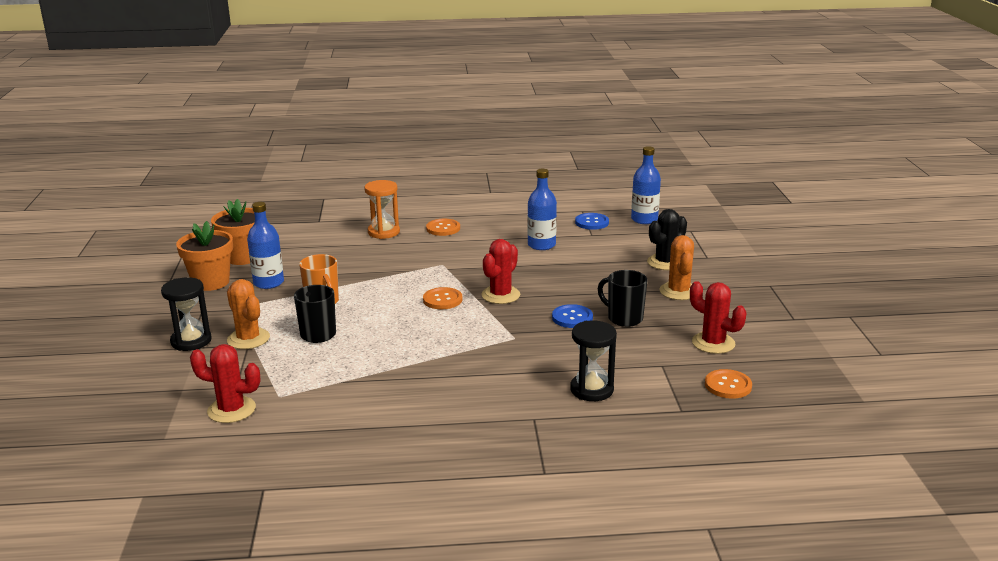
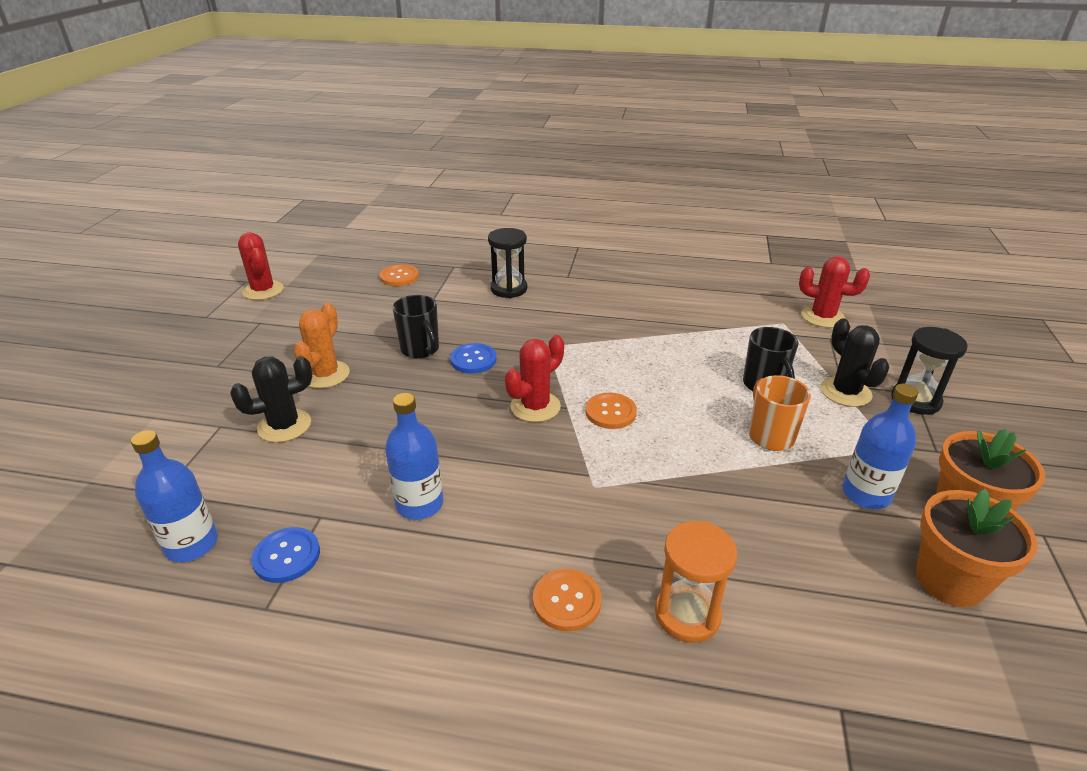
camera: 165 degrees left, 10 degrees up
orange cactus [227,279,270,349] -> black cactus [821,318,890,407]
red cactus [690,281,747,354] -> red cactus moved to [238,232,284,300]

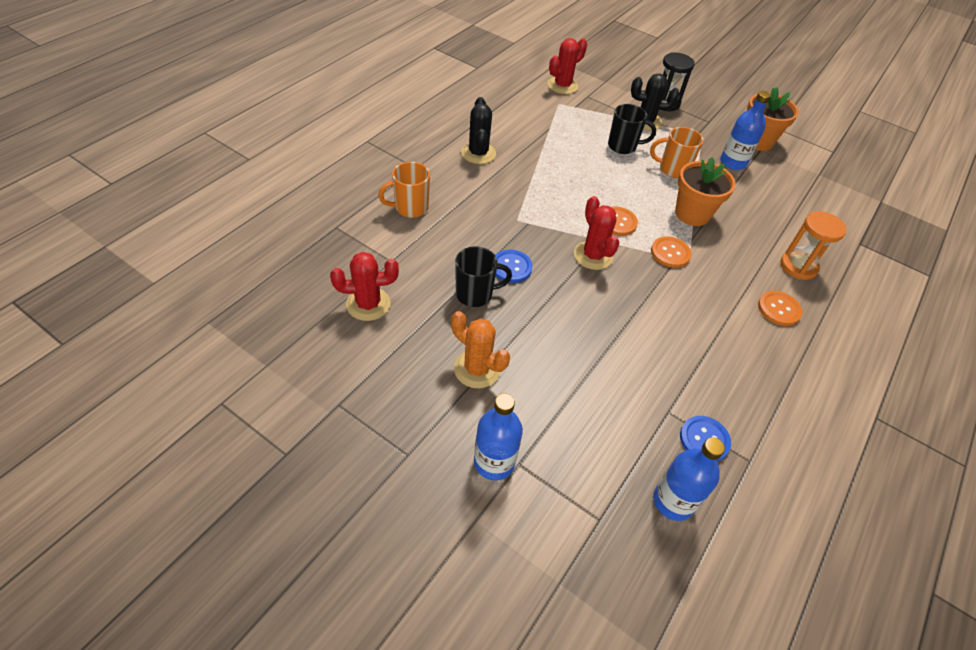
camera: 70 degrees left, 15 degrees up
black cactus [230,356,312,443] -> black cactus moved to [461,97,496,164]
red cactus [238,232,284,300] -> red cactus moved to [330,252,399,321]
orange button [380,264,419,286] -> orange button moved to [651,236,691,268]
blue bottle [385,393,443,520] -> blue bottle moved to [474,394,523,481]
black hourglass [488,228,527,298] -> orange mug [378,162,430,218]
orange flower pot [916,488,1038,607] -> orange flower pot moved to [675,157,736,226]

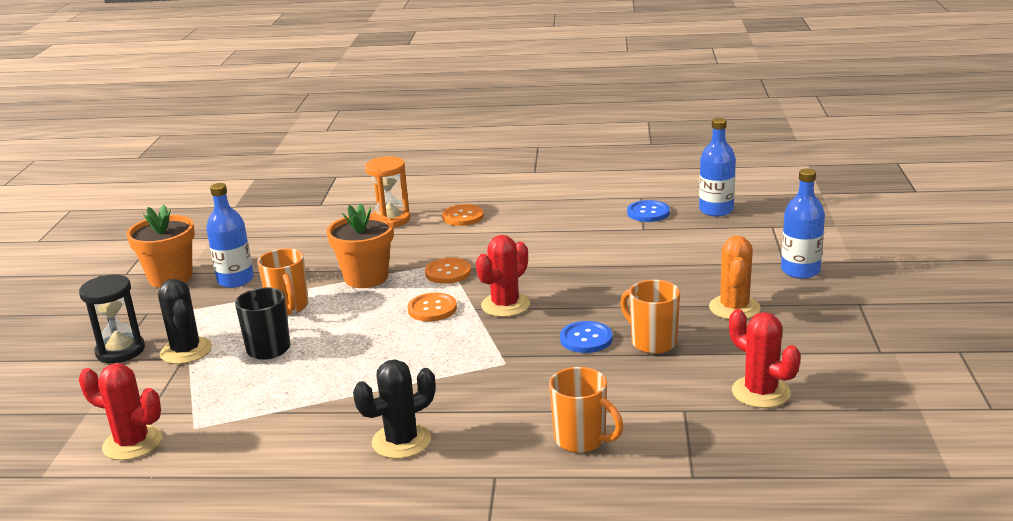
camera: 115 degrees left, 25 degrees down
black mug [455,246,512,307] -> orange mug [620,280,680,354]

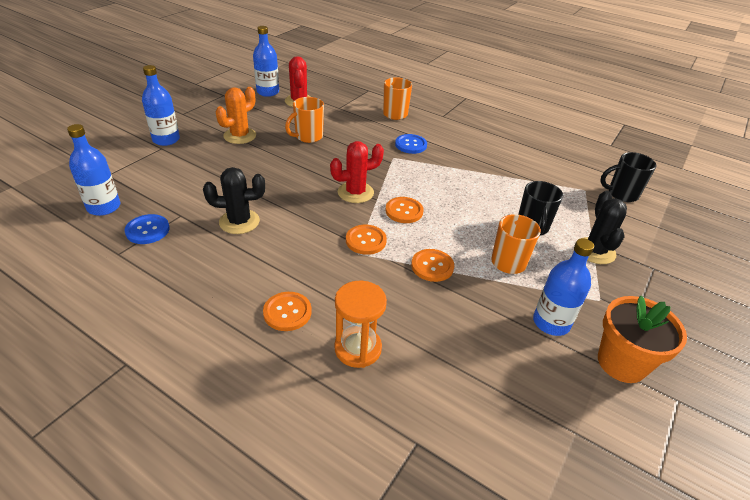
camera: 155 degrees left, 15 degrees up
black hourglass [79,275,145,363] -> none
red cactus [79,363,162,460] -> black mug [600,152,657,202]
orange flower pot [327,203,394,288] -> orange button [411,249,454,282]
black cactus [353,360,435,459] -> black cactus moved to [203,167,265,234]
blue button [560,321,612,353] -> blue button moved to [395,134,427,154]
orange mug [620,280,680,354] -> orange mug turned 60 degrees clockwise [285,97,324,143]
none -> blue bottle [253,26,279,97]

